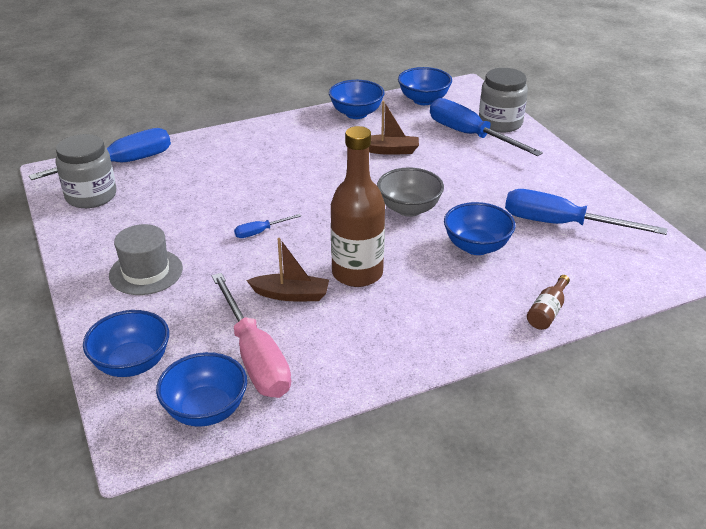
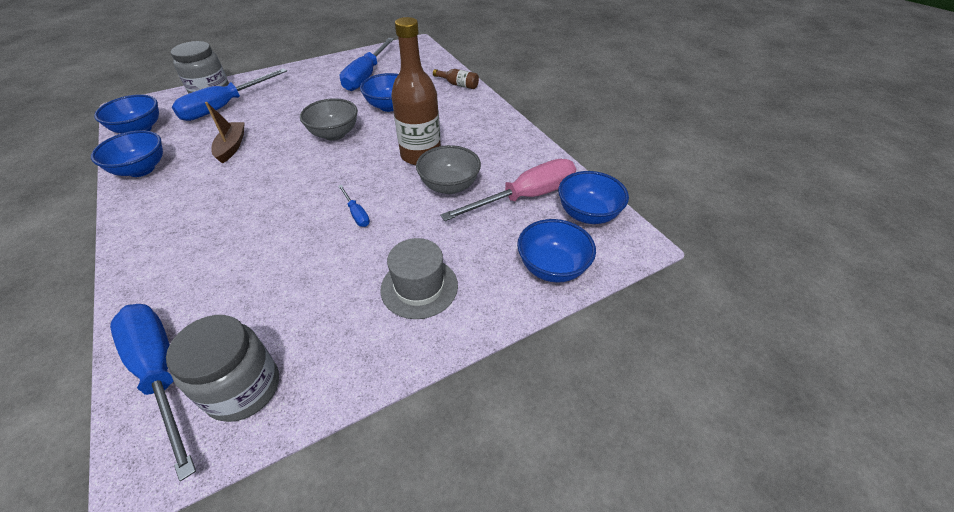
camera: 95 degrees left, 10 degrees up
brown boat [246,238,329,301] -> grey bowl [416,145,481,194]

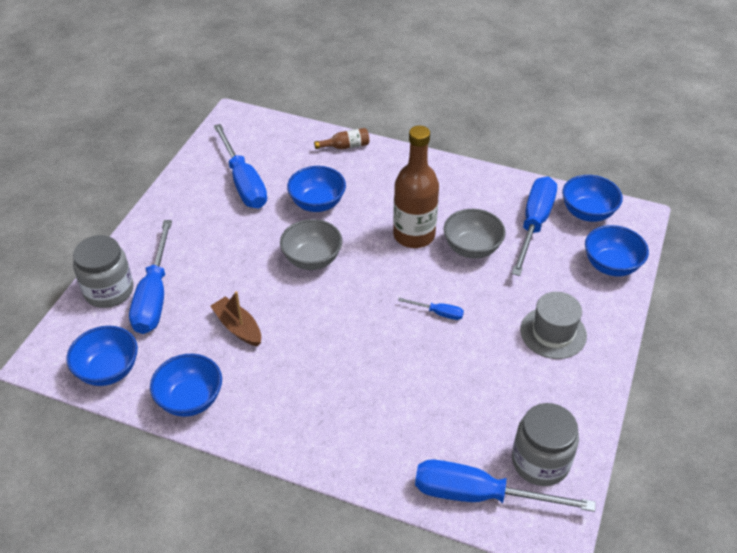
camera: 40 degrees left, 0 degrees up
pink screwdriver [440,159,576,221] -> blue screwdriver [512,177,557,276]

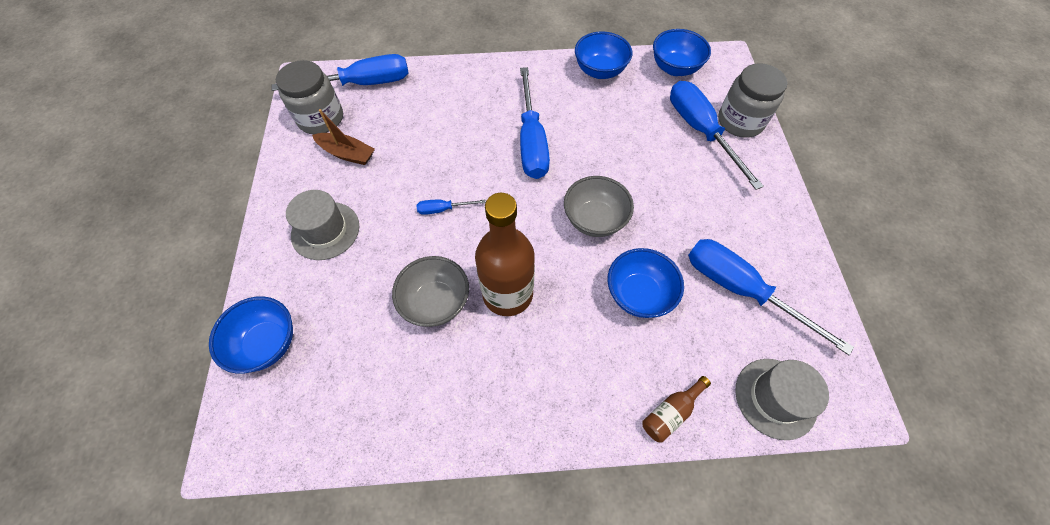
camera: 155 degrees right, 15 degrees up
brown boat [211,291,261,346] -> brown boat moved to [312,109,375,165]
blue screwdriver [512,177,557,276] -> blue screwdriver moved to [520,67,550,179]
blue bowl [562,175,623,222] -> none
none -> grey hat [735,359,829,440]

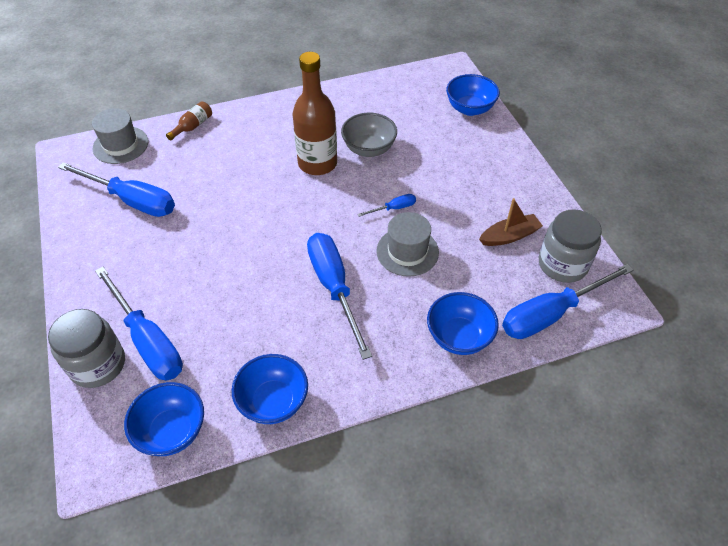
camera: 165 degrees right, 10 degrees down
grey hat [286,190,359,260] -> grey hat moved to [376,212,439,277]
brown boat [312,109,375,165] -> brown boat turned 150 degrees clockwise [479,198,543,246]
grey bowl [564,176,634,237] -> none
blue bowl [608,248,684,318] -> blue bowl moved to [427,292,499,355]

